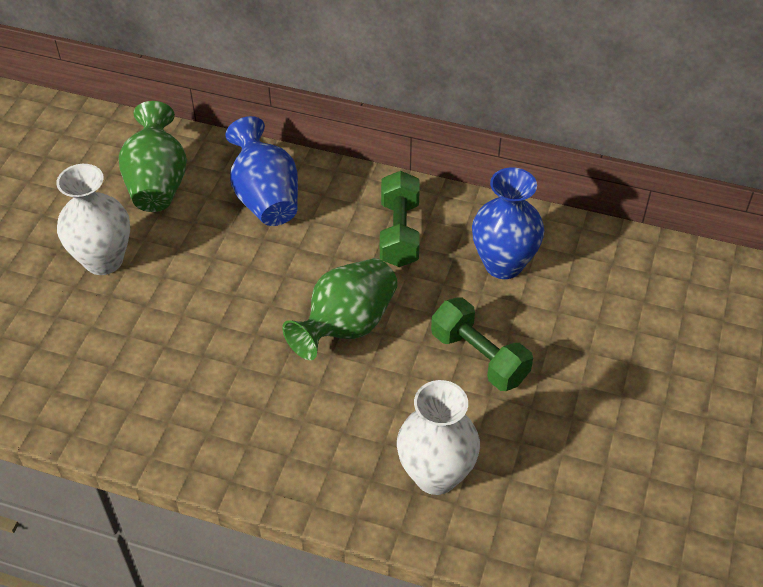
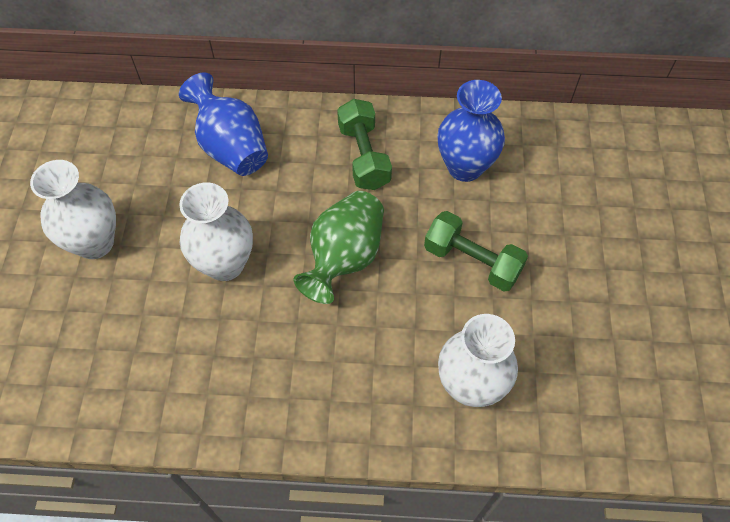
camera: 15 degrees left, 10 degrees up
green vase [119,101,187,212] -> none
none -> white vase [179,182,253,281]

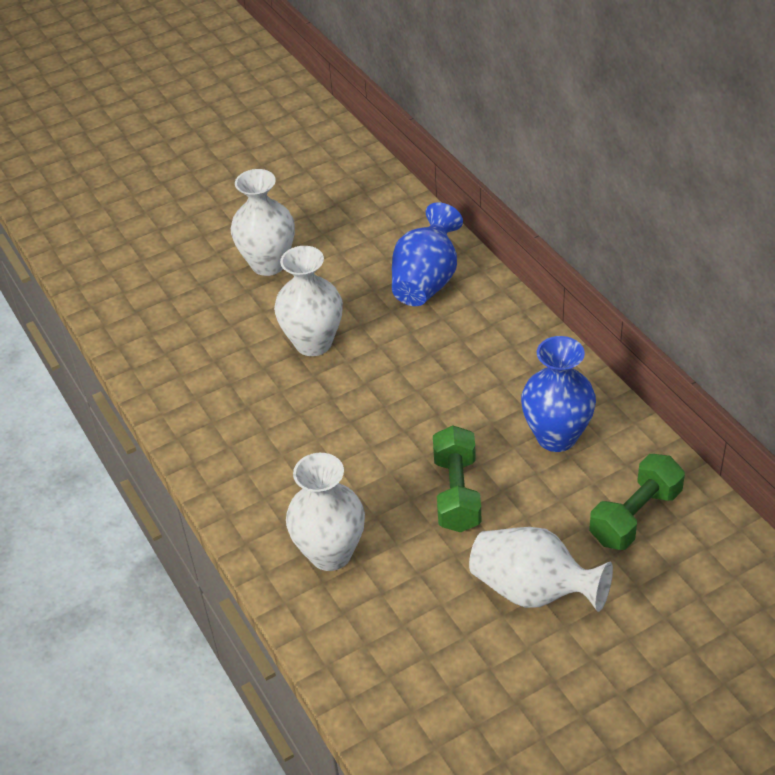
camera: 60 degrees right, 15 degrees down
green vase [294,191,384,304] -> none
green dumbbell [337,99,392,190] -> green dumbbell moved to [589,454,685,550]
none -> white vase [469,527,613,612]

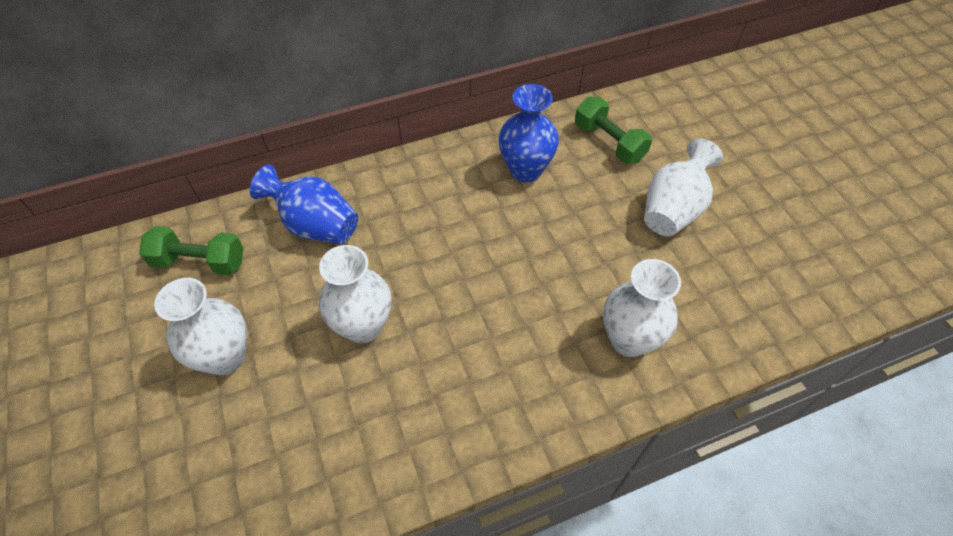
camera: 85 degrees left, 10 degrees up
green dumbbell [433,426,481,532] -> green dumbbell moved to [139,226,243,275]

